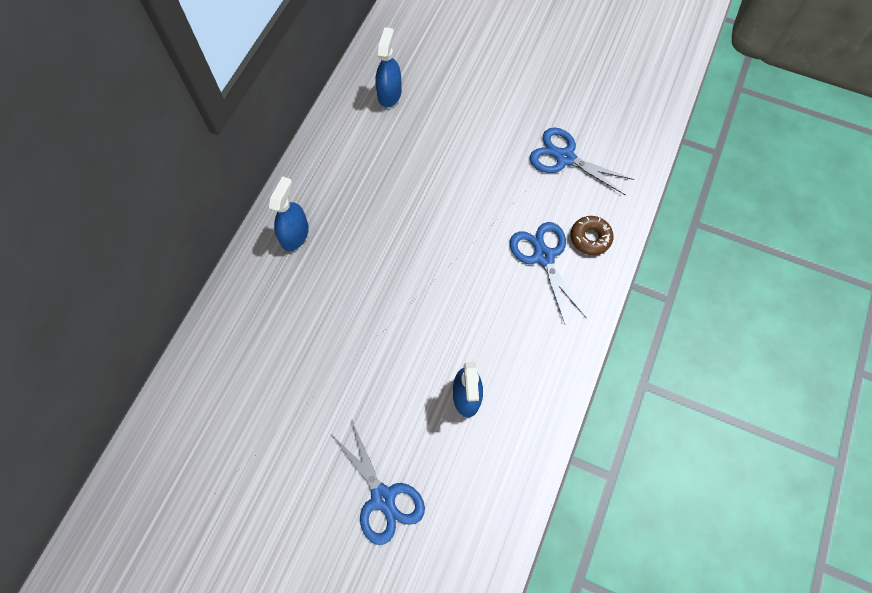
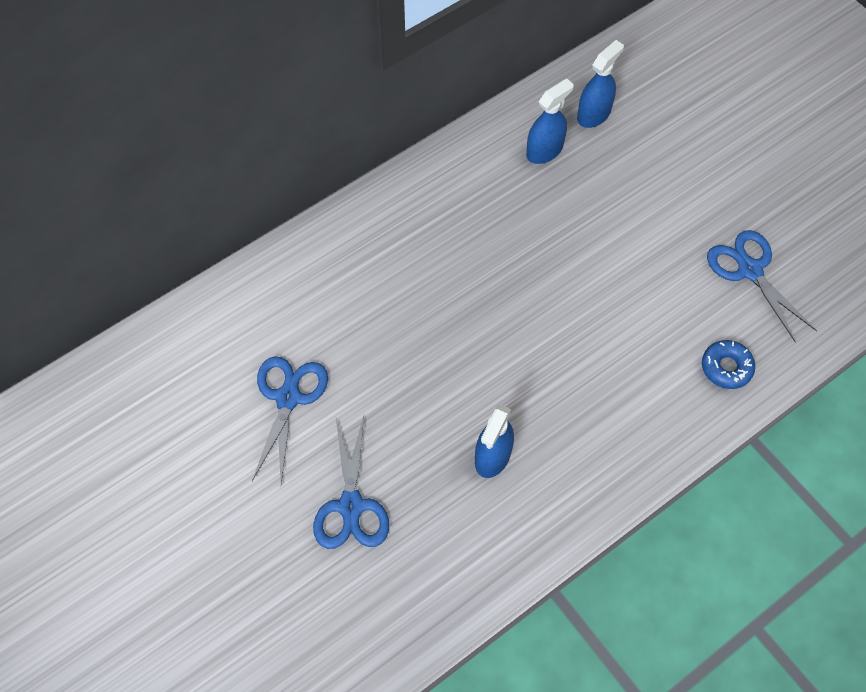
camera: 30 degrees right, 5 degrees down
blue spray bottle [269,176,309,251] -> blue spray bottle moved to [526,78,574,164]
blue scissors [510,222,586,324] -> blue scissors moved to [252,356,328,483]
brown donut [570,216,614,255] -> blue donut [702,340,755,389]

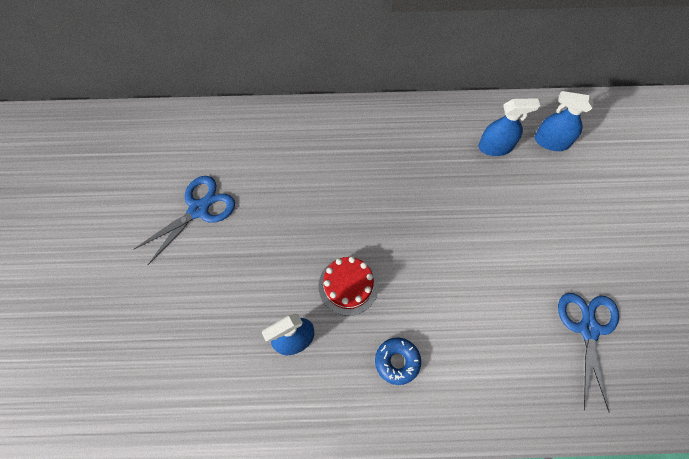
camera: 35 degrees right, 5 degrees up
blue scissors [313,416,389,549] -> none
blue spray bottle [577,40,624,128] -> blue spray bottle turned 150 degrees counterclockwise [535,91,594,151]
blue donut [702,340,755,389] -> blue donut moved to [375,337,421,385]
none -> red cake [318,257,378,316]

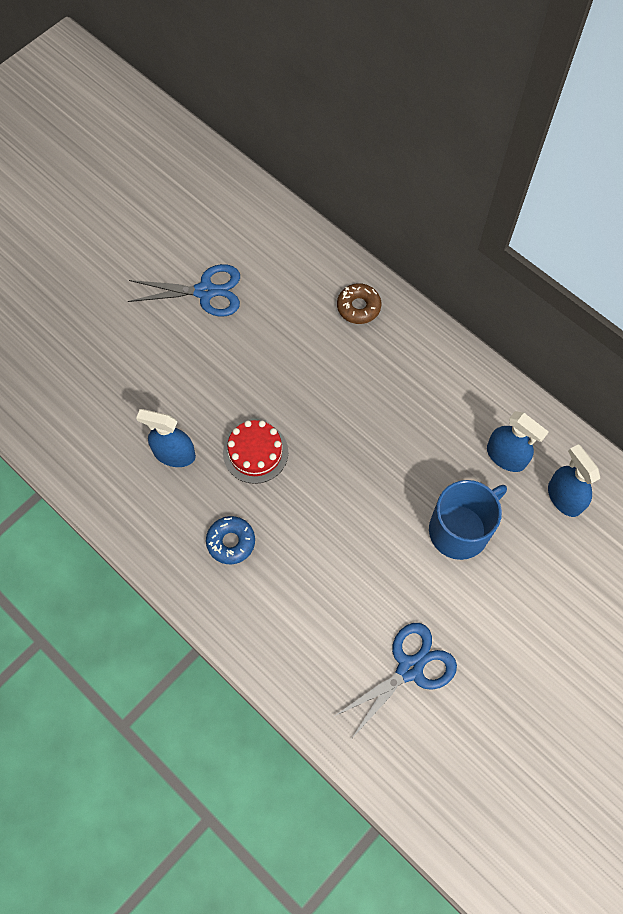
camera: 45 degrees right, 0 degrees up
none -> brown donut [337,283,381,324]
none -> blue mug [429,480,507,560]

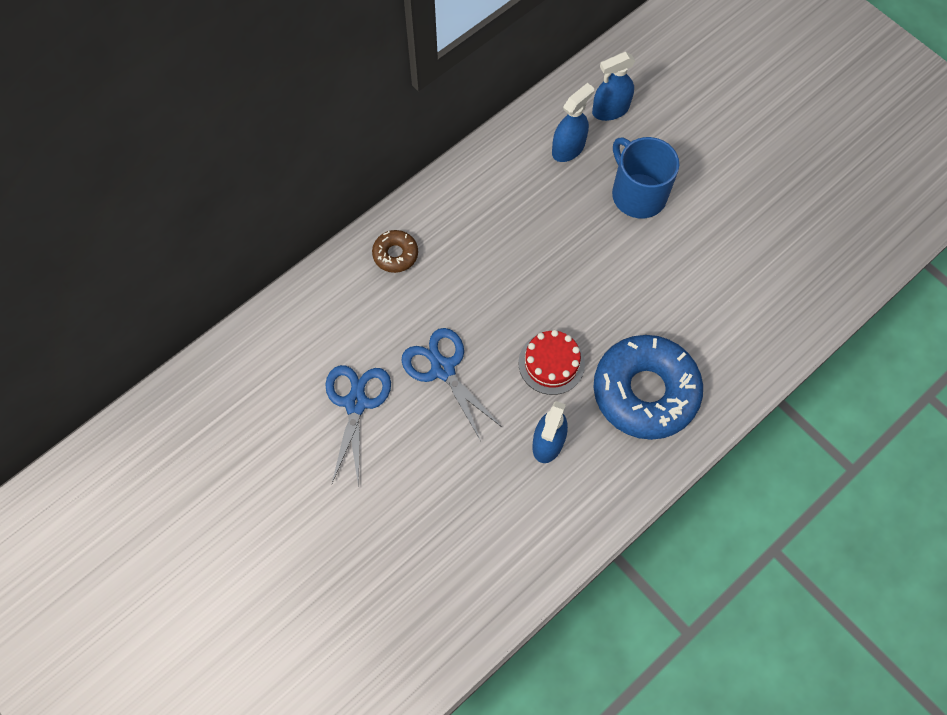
camera: 85 degrees left, 0 degrees up
blue donut [206,516,255,564] -> blue donut [593,335,703,440], size x2.21
blue scissors [333,623,457,738] -> blue scissors moved to [401,328,502,441]

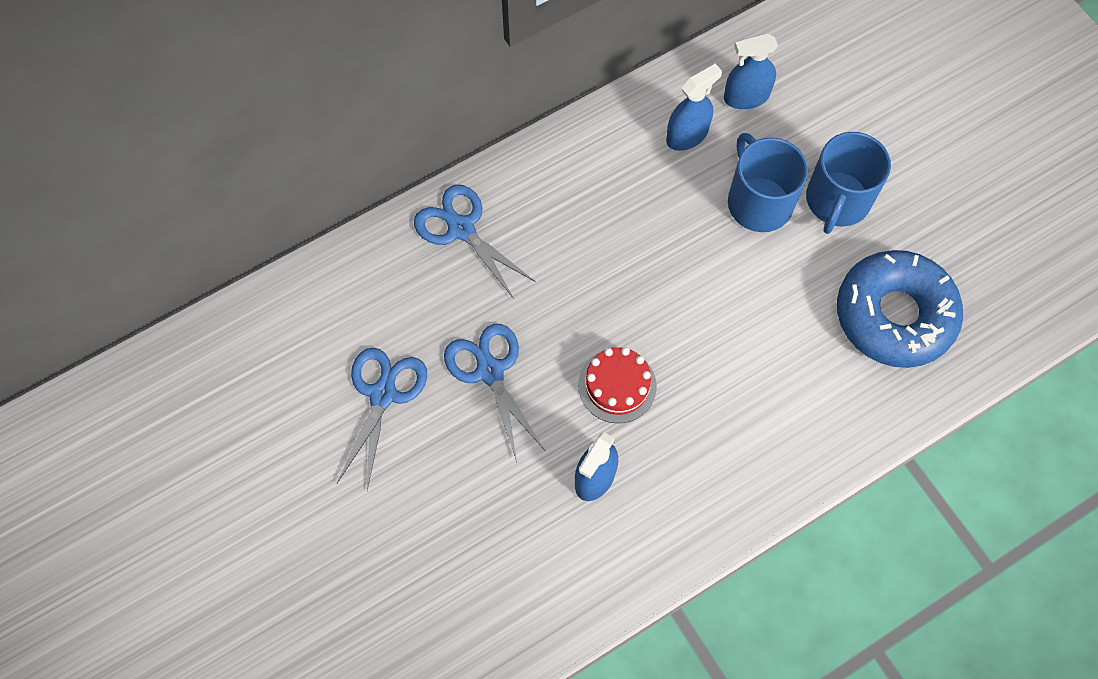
camera: 10 degrees right, 0 degrees up
brown donut [372,230,418,273] -> blue scissors [414,184,536,299]
blue donut [593,335,703,440] -> blue donut moved to [837,250,963,368]
none -> blue mug [806,132,891,234]

